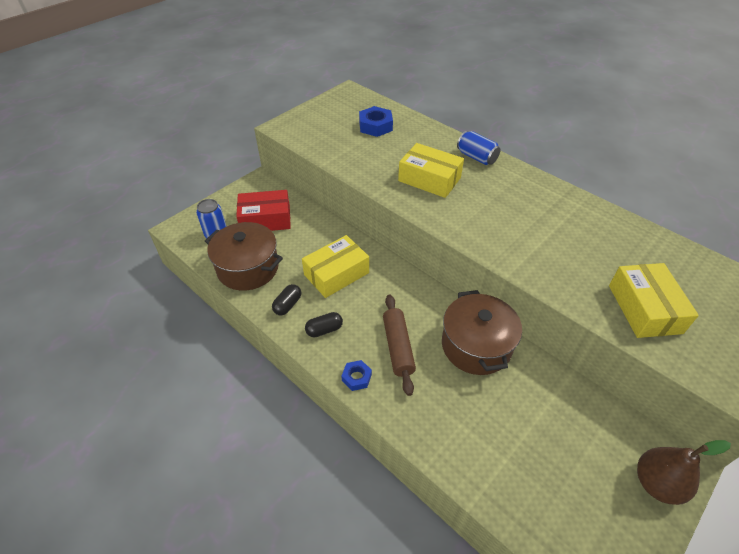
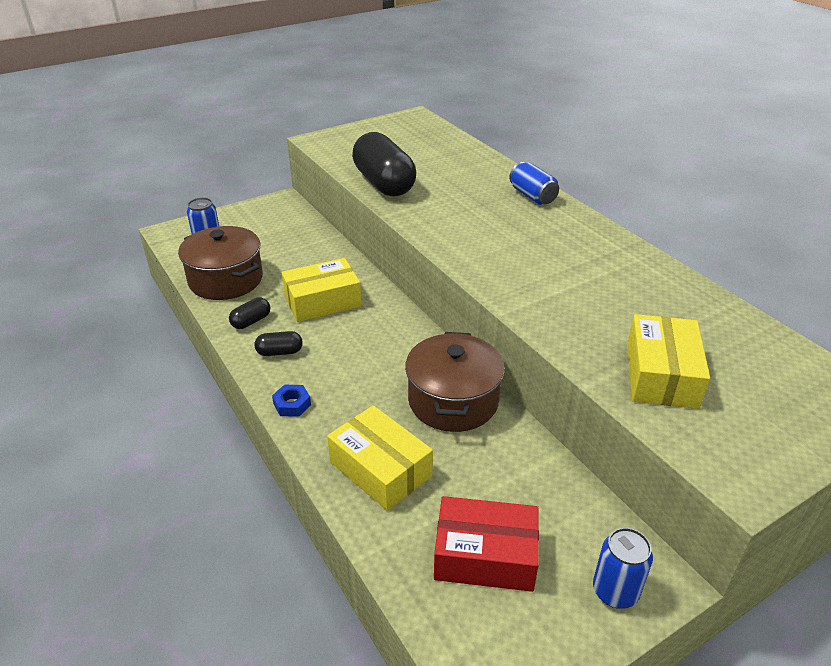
camera: 15 degrees right, 10 degrees down
red box [236,190,291,231] -> red box moved to [434,496,539,592]
blue nut [359,106,393,137] -> none
brown rolling pin [383,295,416,396] -> none
yellow box [398,143,464,198] -> yellow box moved to [327,405,433,511]
brown pear [637,440,731,505] -> blue can [593,528,653,609]
none -> black capsule [352,132,416,196]

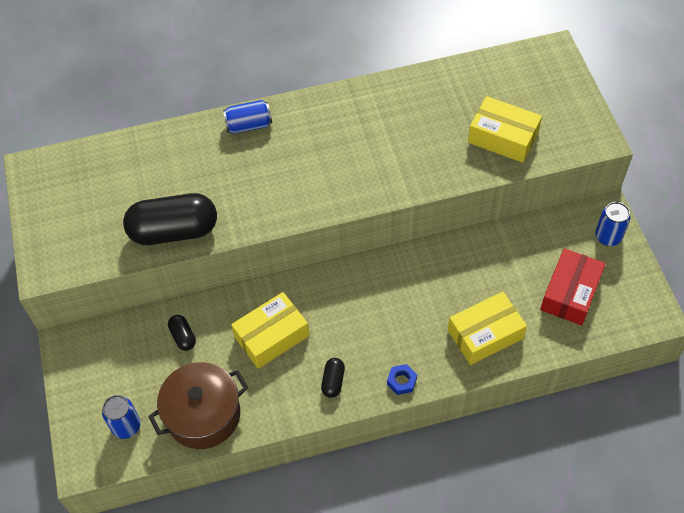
camera: 70 degrees left, 20 degrees up
black capsule [229,298,270,329] -> black capsule moved to [168,315,196,351]
yellow box [282,258,362,322] -> yellow box turned 60 degrees clockwise [231,292,309,369]
brown pot [405,332,505,432] -> none

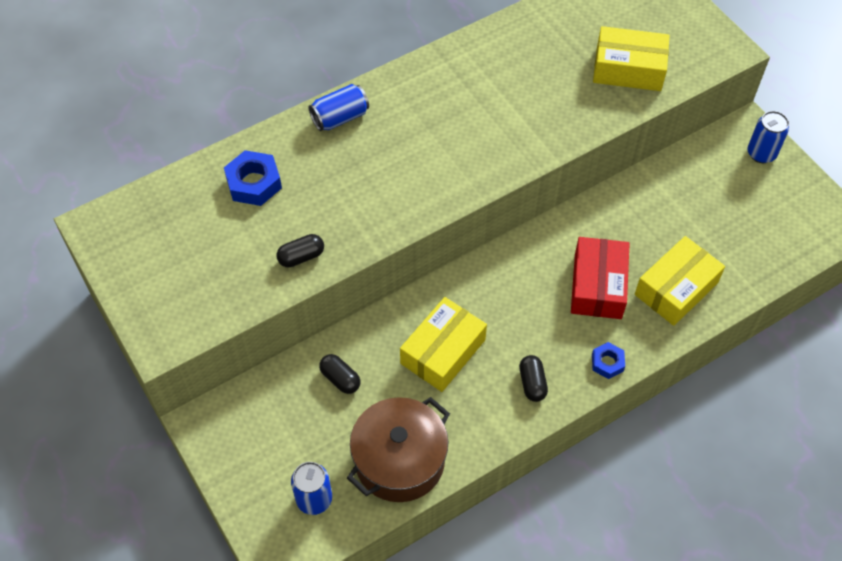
camera: 20 degrees left, 0 degrees up
black capsule [123,193,217,245] -> black capsule [276,234,324,268], size x0.44
red box [540,248,606,325] -> red box moved to [571,237,630,319]
none -> blue nut [224,150,282,206]

